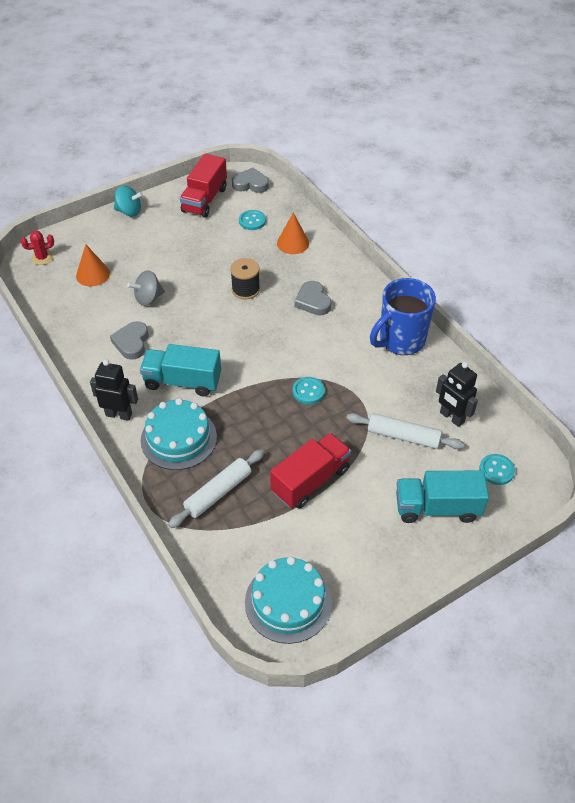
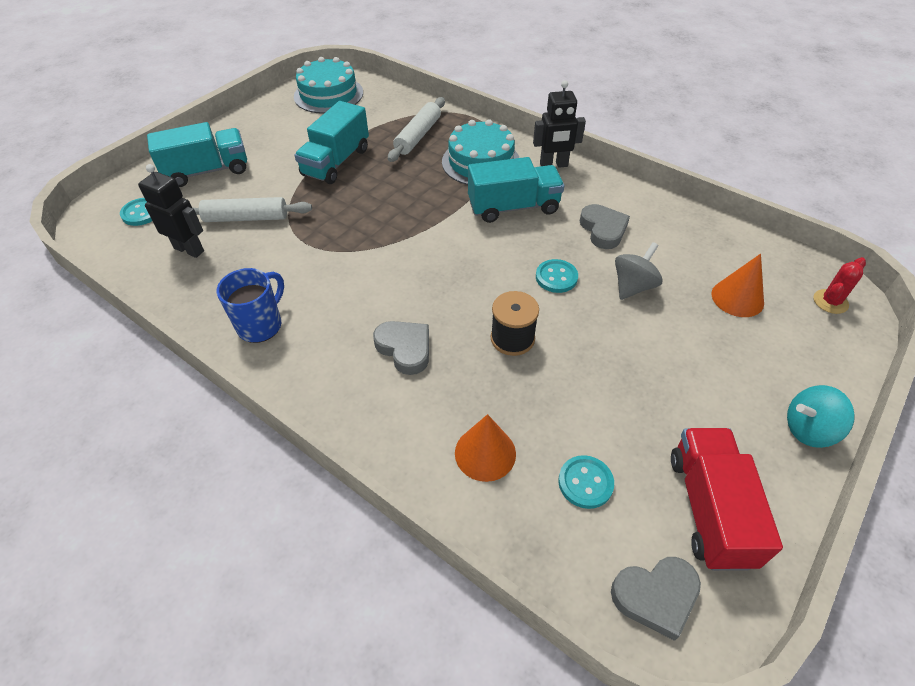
camera: 160 degrees right, 0 degrees up
red truck [270,433,351,509] -> turquoise truck [294,101,369,184]
turquoise button [293,377,325,404] -> turquoise button moved to [536,259,578,293]
blue mug [370,278,436,355] -> blue mug [217,268,284,343], size x0.66

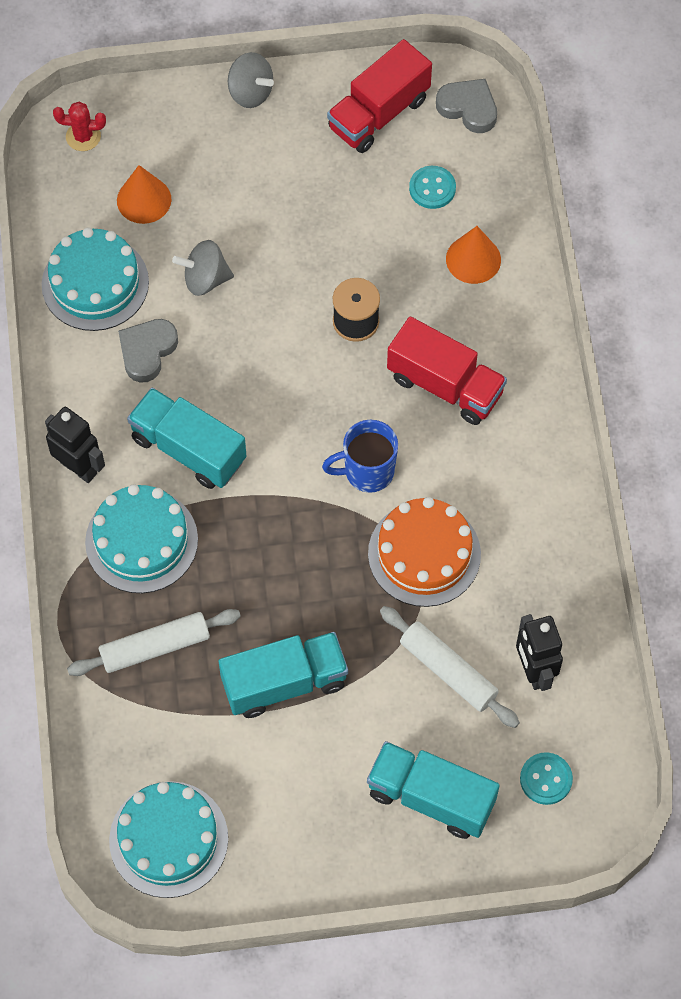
camera: 135 degrees left, 15 degrees up
blue mug [217,268,284,343] -> blue mug moved to [322,420,398,493]
grey heart [373,321,429,375] -> red truck [387,316,507,425]
turquoise button [536,259,578,293] -> none
turquoise spinning top [787,385,855,448] -> grey spinning top [228,52,274,108]
none -> turquoise cake [42,227,149,331]
none -> orange cake [368,497,481,607]

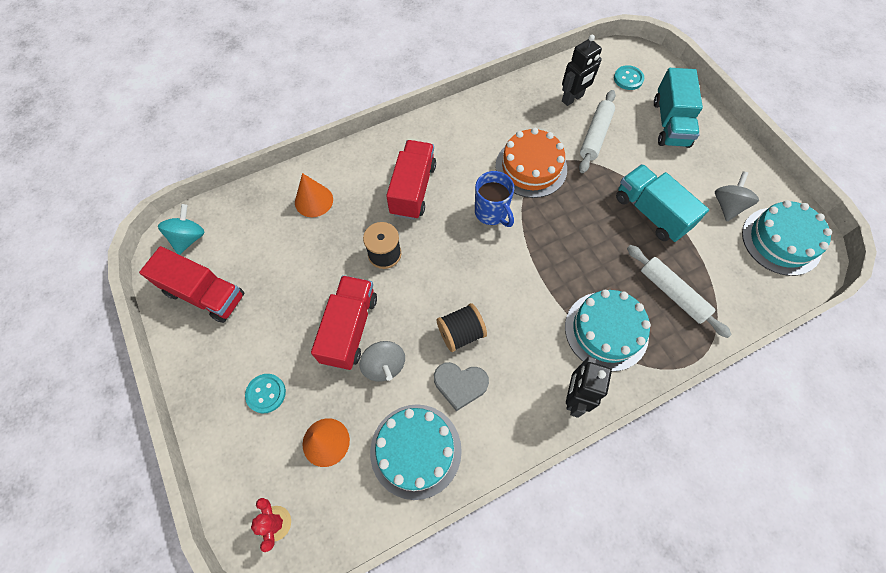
camera: 110 degrees left, 0 degrees up
turquoise truck [127,388,246,489] -> none
grey spinning top [228,52,274,108] -> grey spinning top moved to [715,171,759,221]
turquoise button [409,166,456,209] -> turquoise button moved to [245,374,286,413]
grey heart [436,79,497,133] -> turquoise spinning top [158,204,204,255]
none -> red truck [311,275,377,370]
none -> black spool [437,303,487,352]

